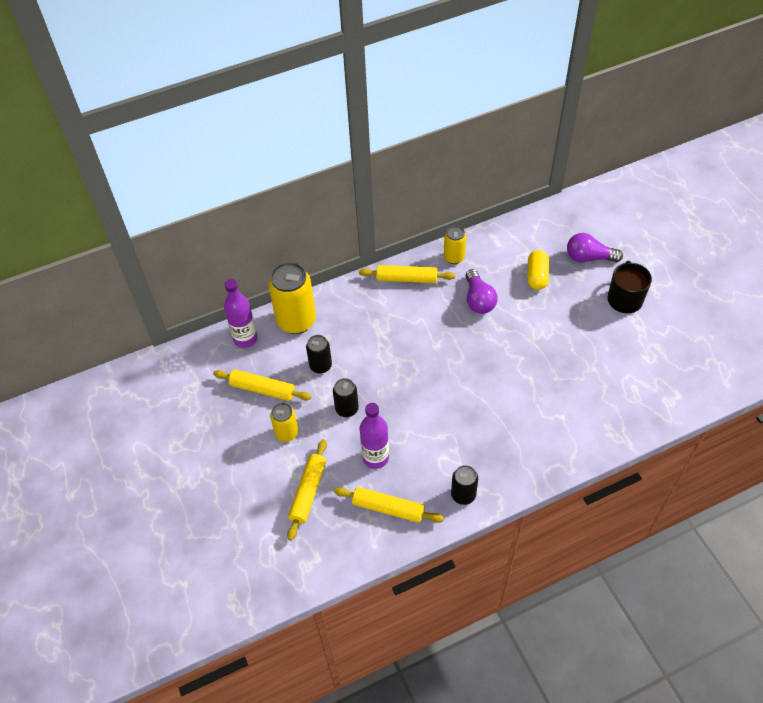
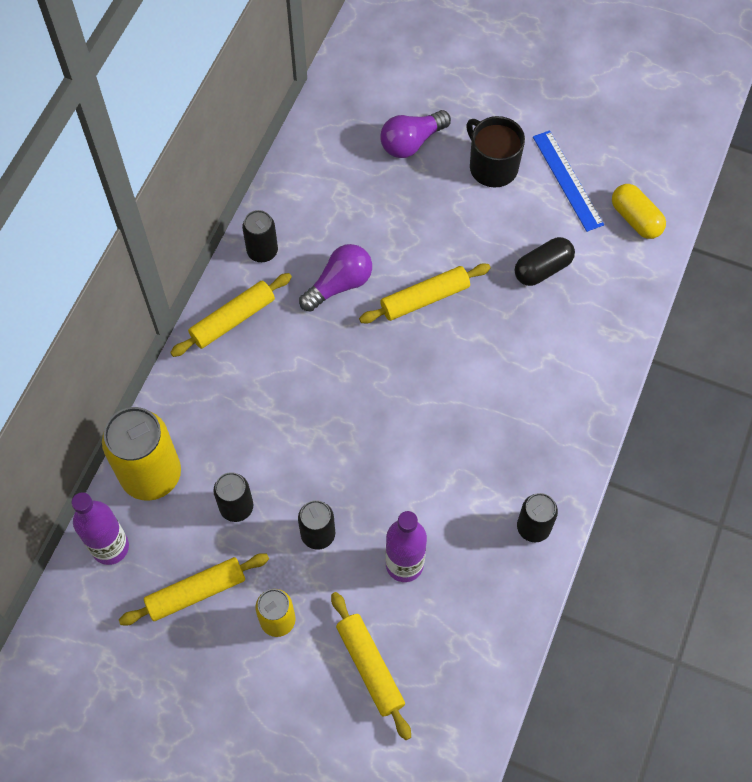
camera: 45 degrees left, 10 degrees up
yellow rolling pin [334,487,444,523] -> yellow rolling pin moved to [359,263,491,323]
yellow can [444,226,466,264] -> black can [242,210,278,262]
purple light bulb [466,269,498,314] -> purple light bulb turned 75 degrees counterclockwise [299,244,372,312]
yellow capsule [527,250,549,290] -> yellow capsule moved to [612,184,666,239]
none -> black capsule [515,237,575,286]
none -> blue ruler [533,130,604,232]

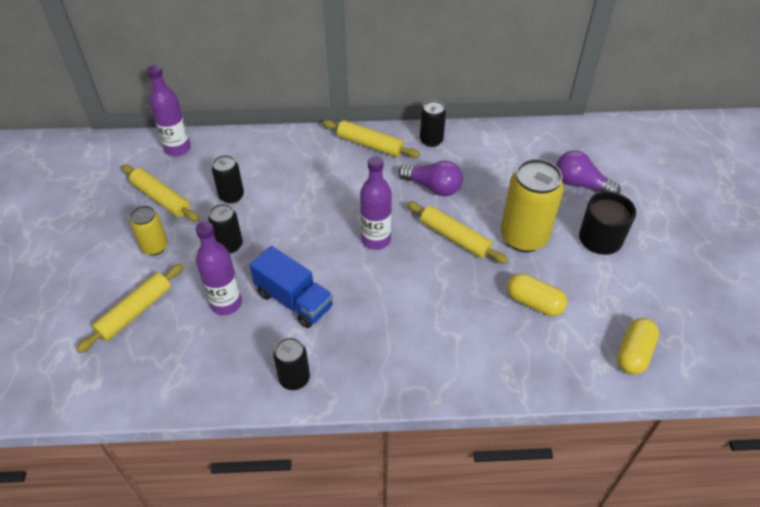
camera: 65 degrees right, 15 degrees down
yellow can [102,407,181,501] -> yellow can moved to [501,159,564,252]
black capsule [515,237,575,286] -> yellow capsule [507,274,567,316]
blue ruler [533,130,604,232] -> none
none -> blue truck [250,246,333,328]
none -> purple bottle [360,156,392,250]

